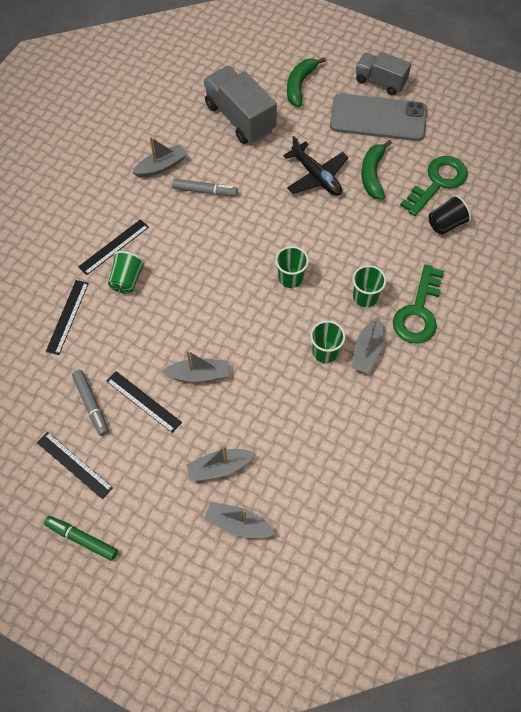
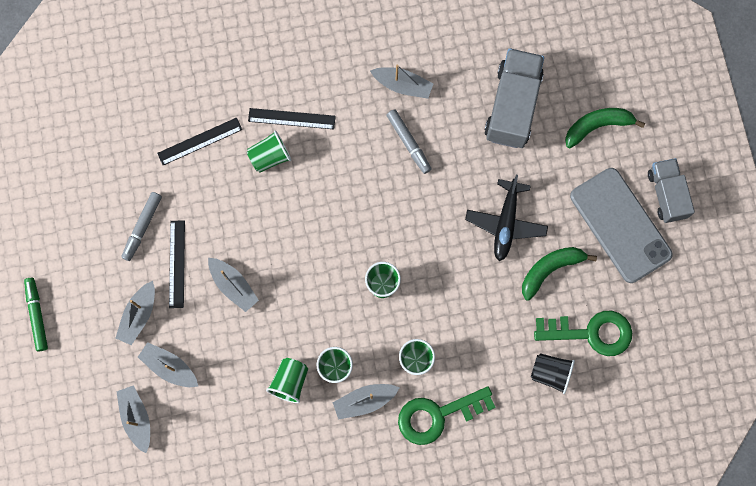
camera: 50 degrees right, 15 degrees up
black ruler [37,432,113,499] -> none
none -> grey boat [116,281,155,345]
none -> green cup [266,358,308,403]

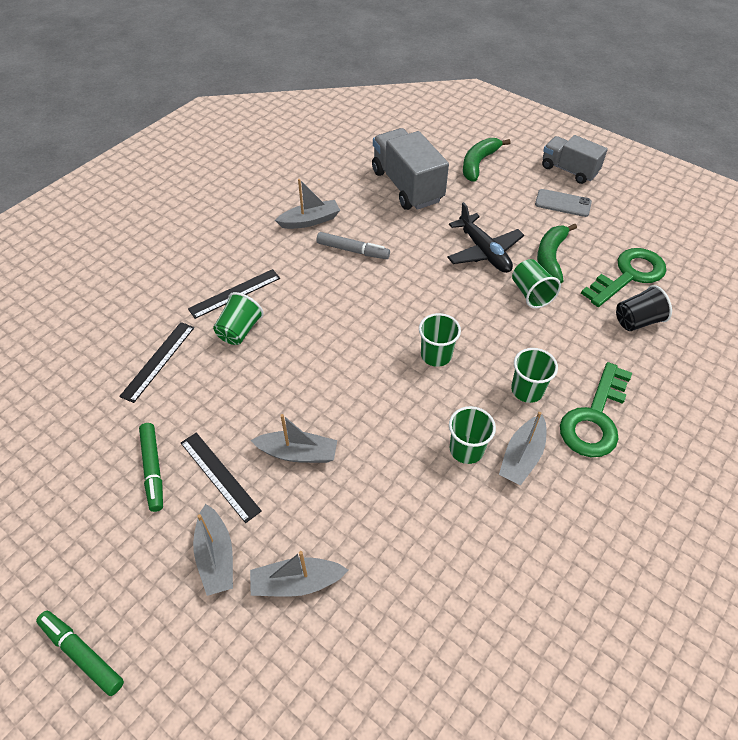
camera: 40 degrees left, 25 degrees down
grey boat [116,385,150,453] -> none
grey marker [121,192,162,261] -> green marker [139,423,163,512]
green cup [266,358,308,403] -> green cup moved to [512,259,561,308]
grey phone [570,168,673,283] -> grey phone [535,189,592,217], size x0.50

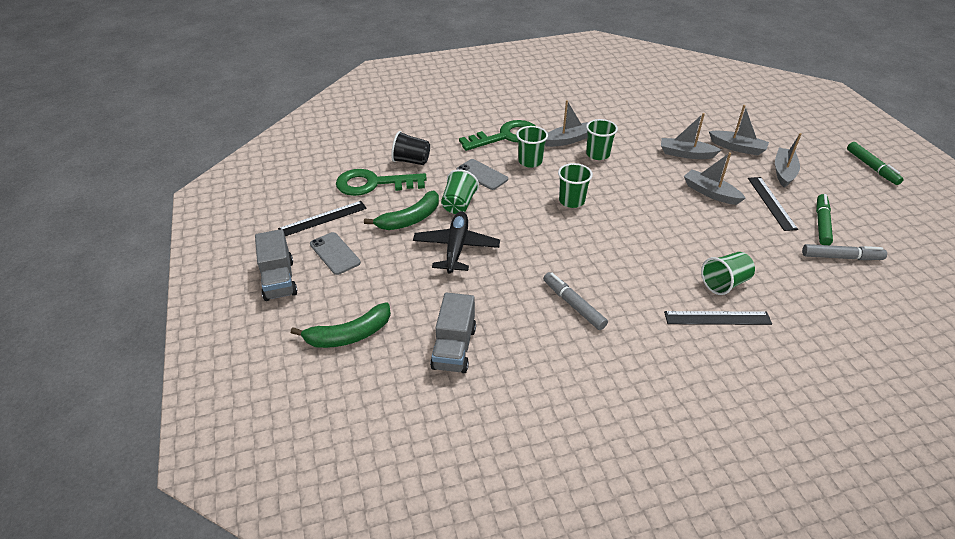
camera: 145 degrees left, 10 degrees down
black ruler [119,322,194,403] -> black ruler moved to [278,201,367,236]
grey boat [275,179,340,229] -> grey boat moved to [661,113,721,159]
grey truck [372,128,449,210] -> grey truck [430,292,476,373], size x0.65
none -> grey phone [456,159,508,190]
none -> grey marker [802,244,887,260]

